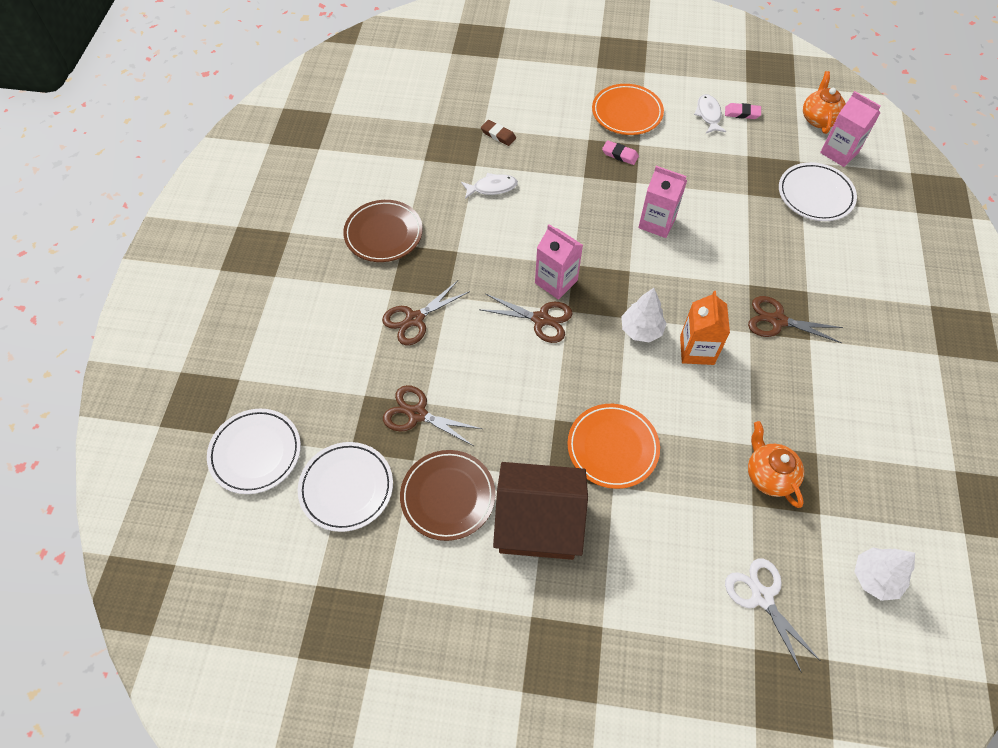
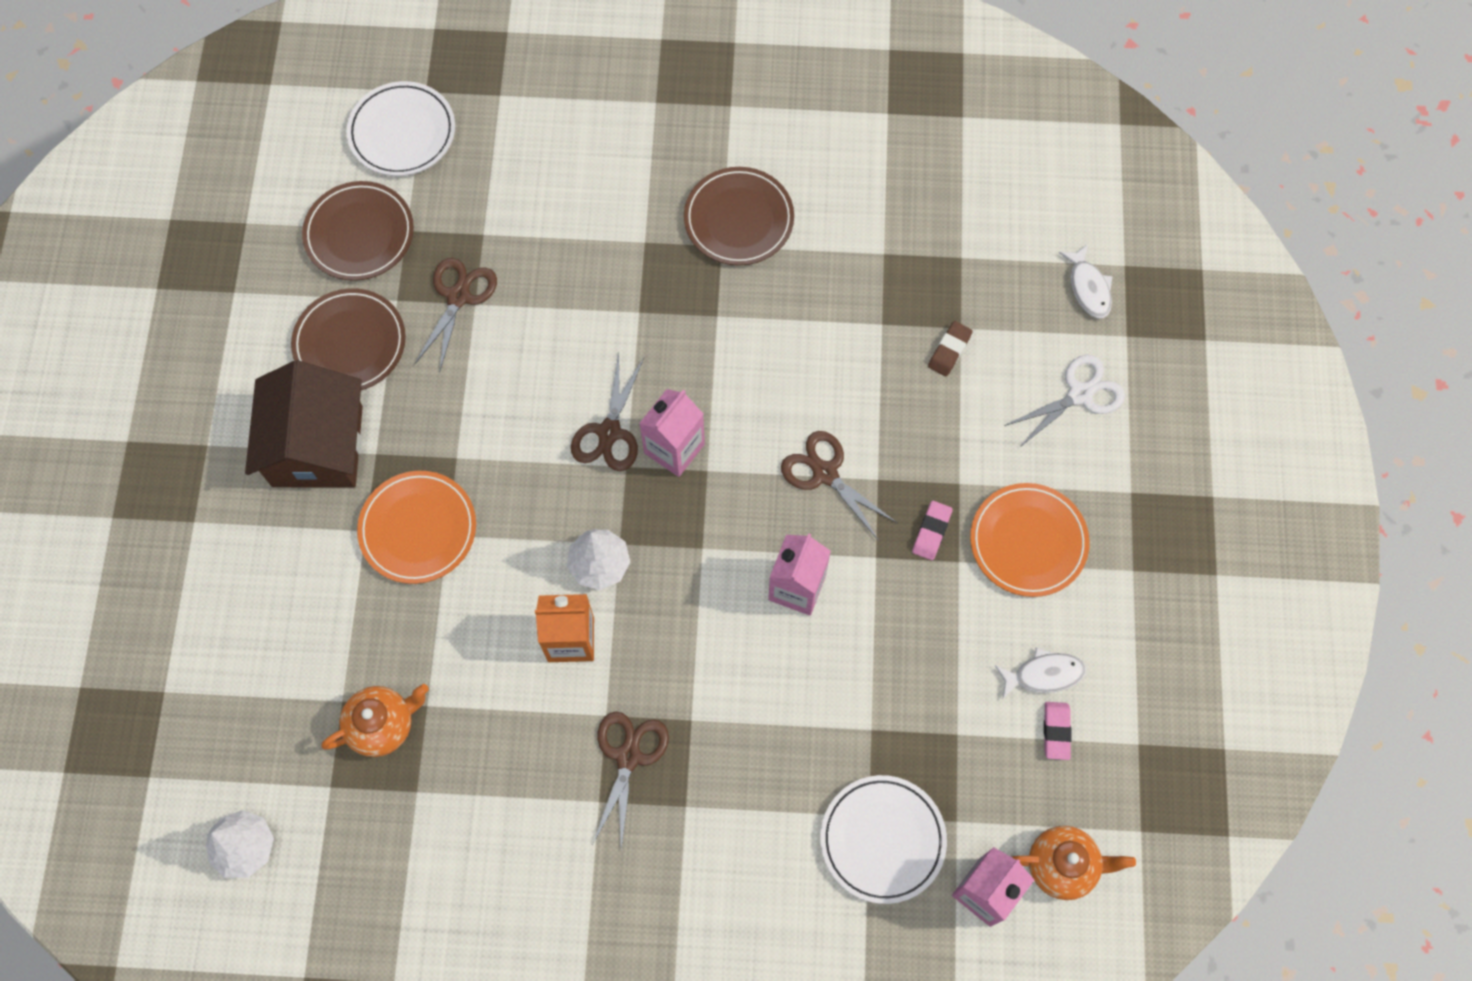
camera: 85 degrees right, 10 degrees up
white plate [298,442,393,532] -> brown plate [302,181,414,281]
brown scissors [382,280,470,345] -> brown scissors moved to [781,431,897,541]
white fish [461,173,518,199] -> white fish moved to [1059,244,1113,318]
white scissors [725,558,820,673] -> white scissors moved to [1004,355,1125,448]

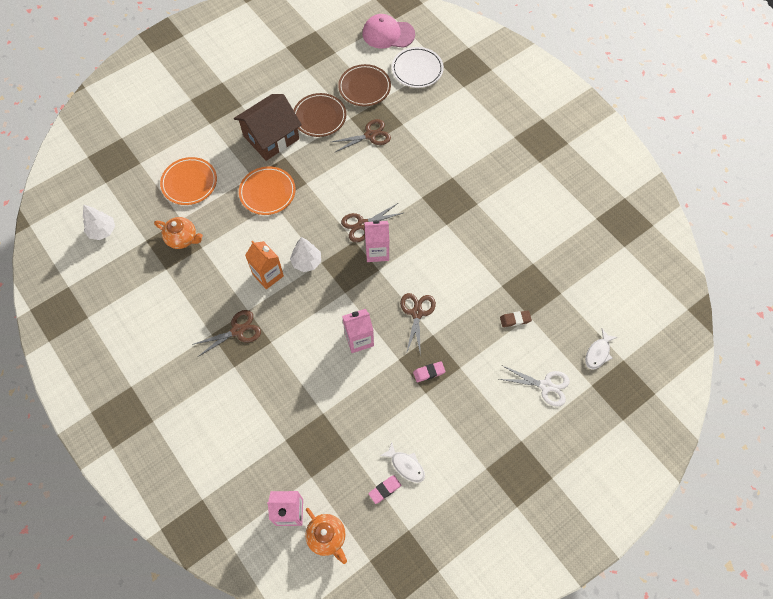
camera: 50 degrees right, 5 degrees down
brown plate [684,167,794,266] -> none
white plate [820,775,947,904] -> none
orange plate [970,483,1090,597] -> orange plate moved to [160,157,217,205]
none -> pink cap [363,14,415,49]

